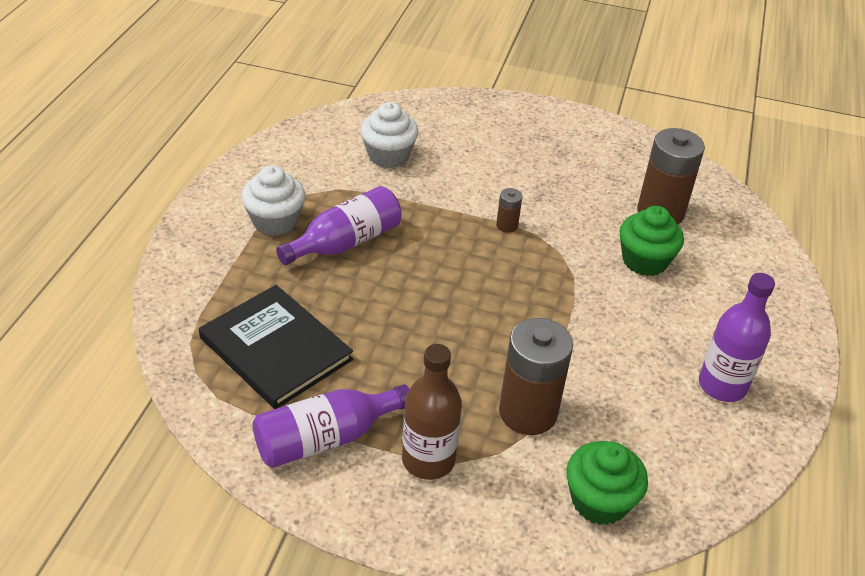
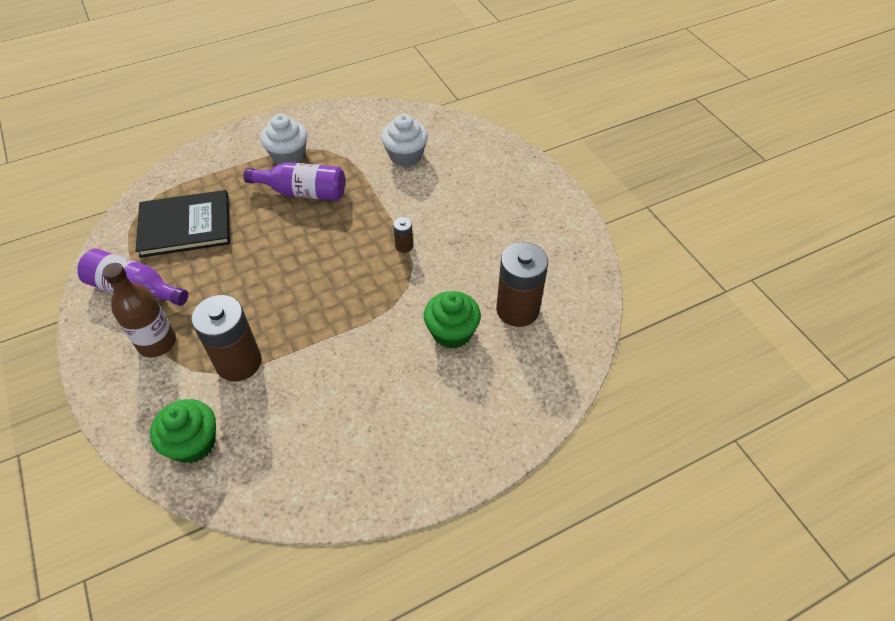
camera: 50 degrees right, 10 degrees up
black book [199,285,353,409] -> black book turned 75 degrees clockwise [136,190,230,258]
purple bottle [699,273,775,402] -> none

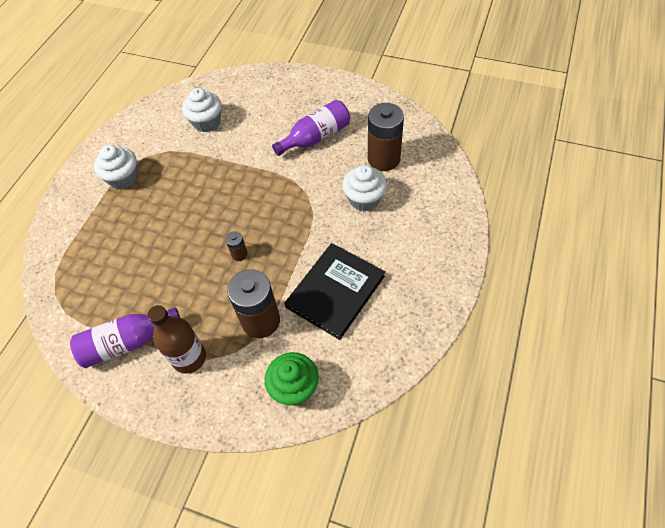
camera: 40 degrees left, 5 degrees up
black book [136,190,230,258] -> black book moved to [284,243,385,340]
purple bottle [243,162,345,201] -> purple bottle moved to [272,100,350,156]
brown battery [393,217,413,253] -> brown battery moved to [226,231,248,261]
green cupcake [424,291,481,349] -> white cupcake [342,165,387,211]

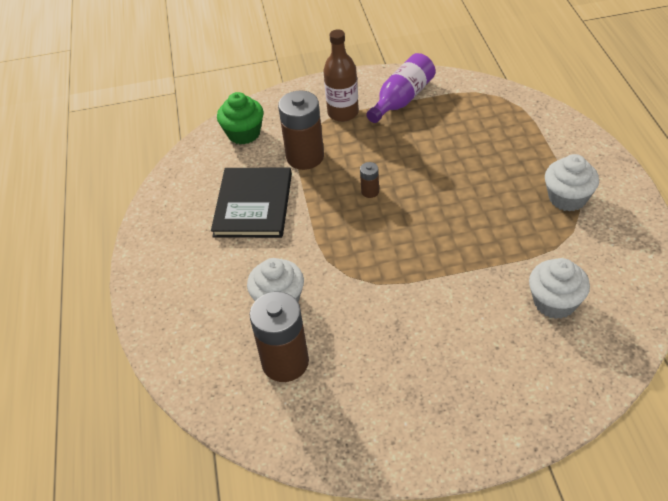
camera: 150 degrees right, 10 degrees down
purple bottle [272,100,350,156] -> none

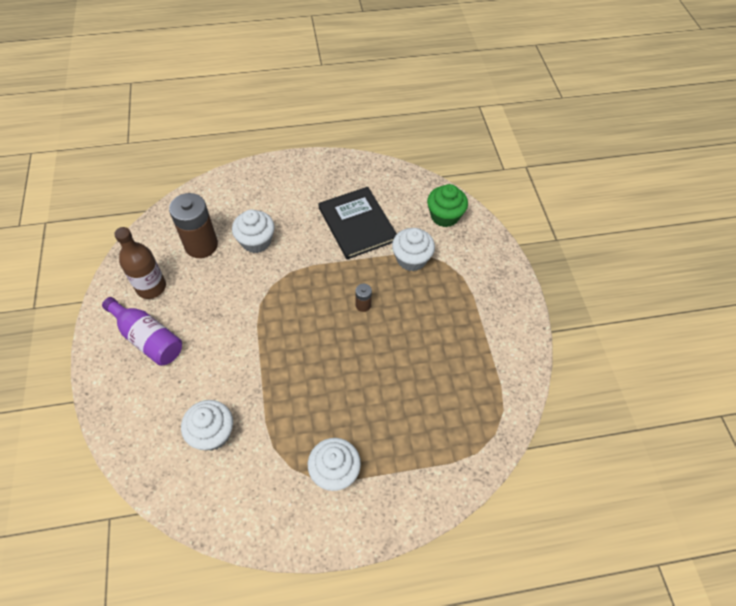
camera: 85 degrees right, 10 degrees up
black book [211,167,292,238] -> black book turned 60 degrees clockwise [318,187,397,259]
brown battery [278,90,324,170] -> white cupcake [392,228,435,271]
brown bottle [323,30,359,122] -> brown bottle moved to [114,227,166,299]
purple bottle [366,53,436,123] -> purple bottle moved to [102,297,182,366]

